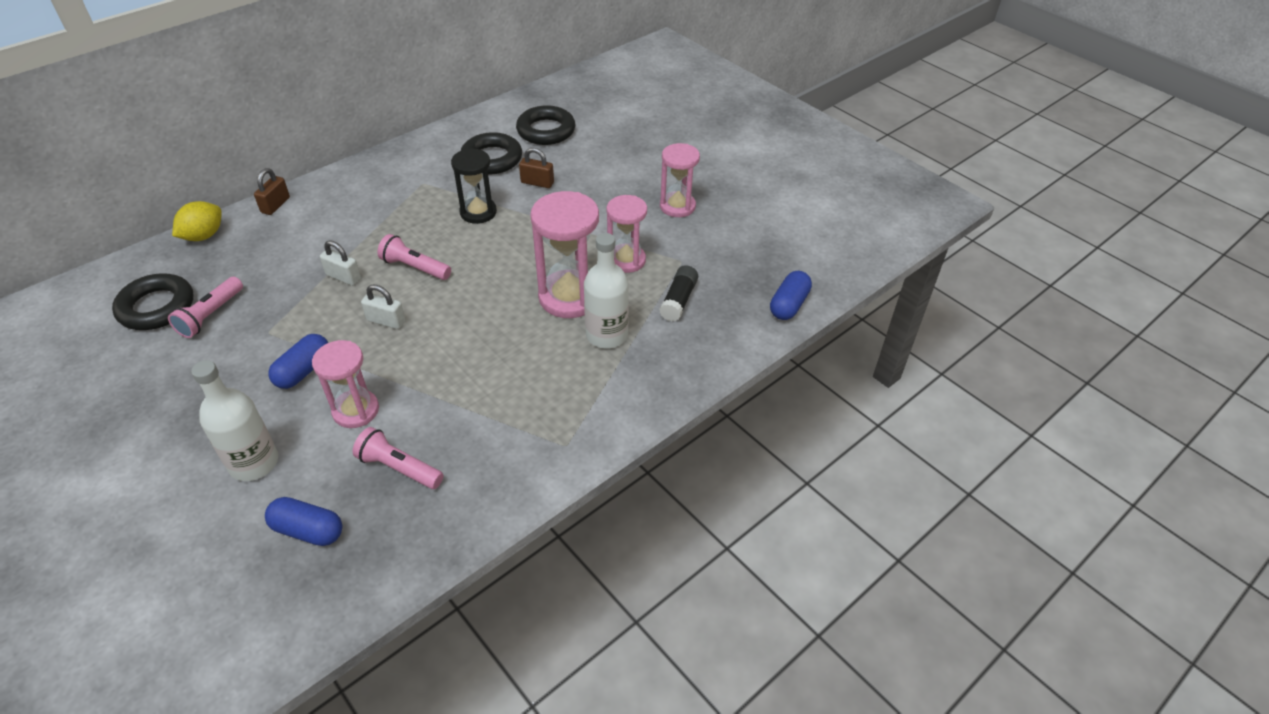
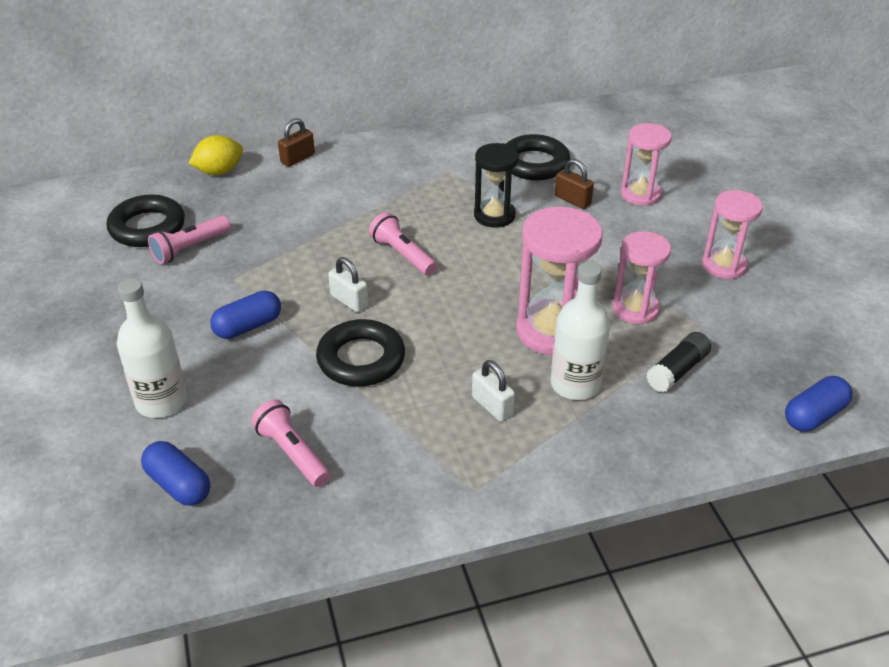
camera: 25 degrees right, 5 degrees down
pink hourglass [312,340,379,428] -> pink hourglass moved to [621,123,672,206]
white padlock [320,240,361,286] -> white padlock moved to [472,360,515,422]
black ring [516,105,575,145] -> black ring moved to [316,319,405,386]

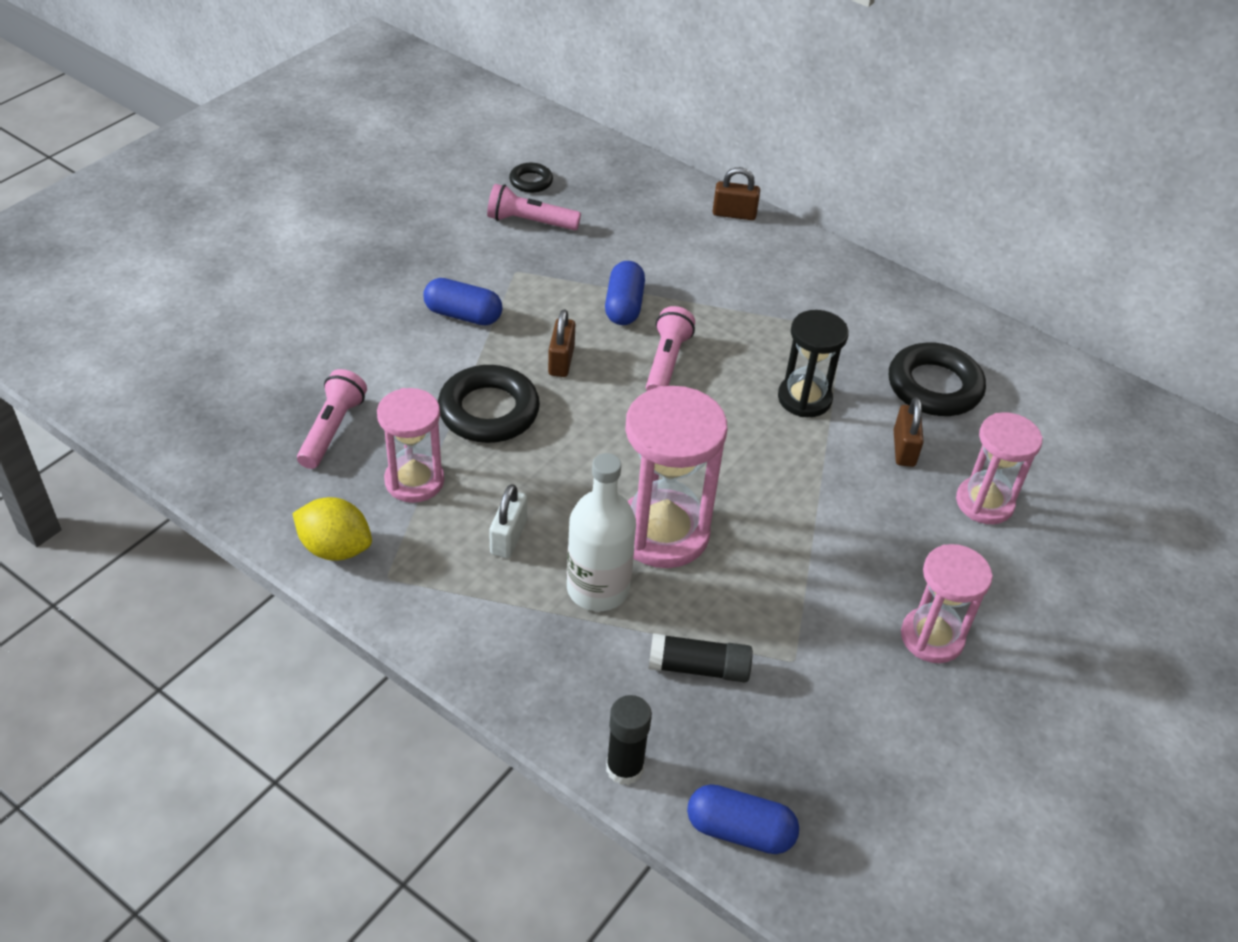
camera: 50 degrees right, 5 degrees up
black ring [106,194,185,247] -> black ring [509,163,553,193], size x0.52
white bottle [117,278,187,418] -> none
blue capsule [141,441,210,506] -> blue capsule moved to [605,261,645,325]
yellow lemon [189,135,243,175] -> yellow lemon moved to [292,497,372,561]
white padlock [328,257,369,312] -> brown padlock [548,309,575,377]
pink hourglass [613,231,671,324] -> pink hourglass moved to [377,388,444,503]
none -> black glue stick [606,695,652,785]

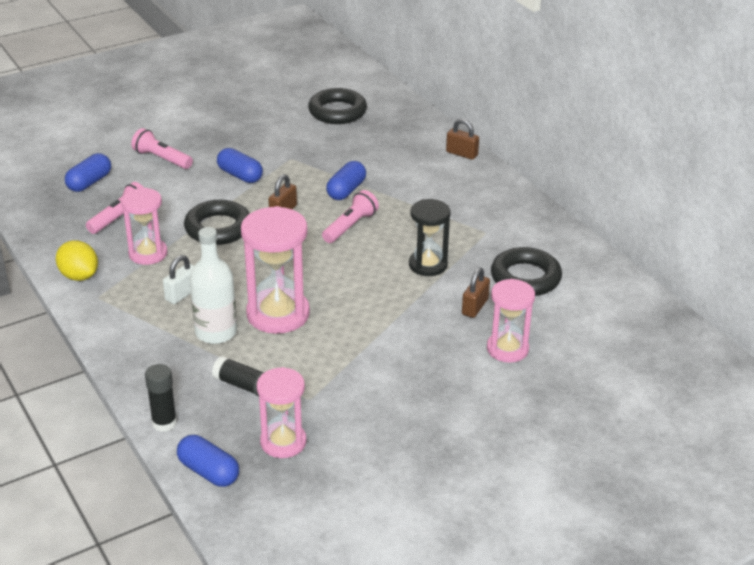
camera: 25 degrees right, 10 degrees down
pink flashlight [487,184,581,230] -> pink flashlight moved to [131,128,193,169]
black ring [509,163,553,193] -> black ring [308,88,367,124], size x1.93
pink hourglass [901,544,993,663] -> pink hourglass moved to [257,367,307,458]
none -> blue capsule [65,153,111,192]

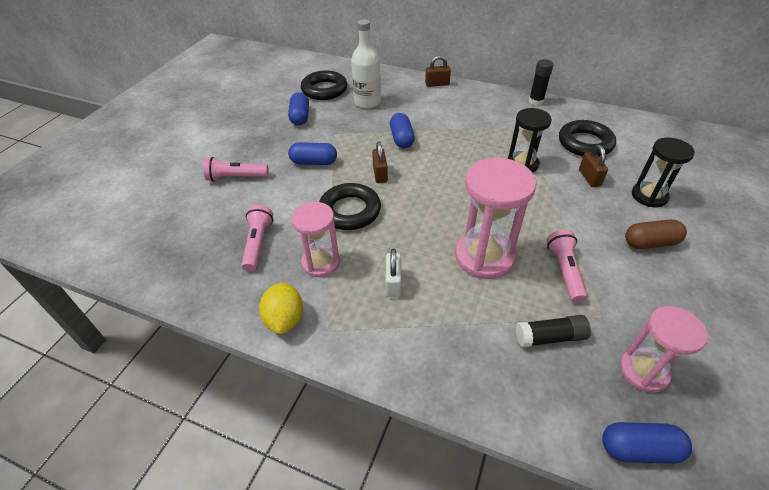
camera: 35 degrees left, 10 degrees up
yellow lemon [56,240,98,281] -> yellow lemon turned 75 degrees clockwise [259,282,303,334]
blue capsule [65,153,111,192] -> blue capsule moved to [288,92,309,125]
black glue stick [145,364,177,432] -> black glue stick moved to [529,59,554,105]
white bottle [190,227,237,344] -> white bottle moved to [351,19,381,109]
pink flashlight [322,190,379,243] -> pink flashlight moved to [547,230,587,303]
pink hourglass [487,279,535,363] -> black hourglass [632,137,695,207]
none -> brown capsule [625,219,687,249]

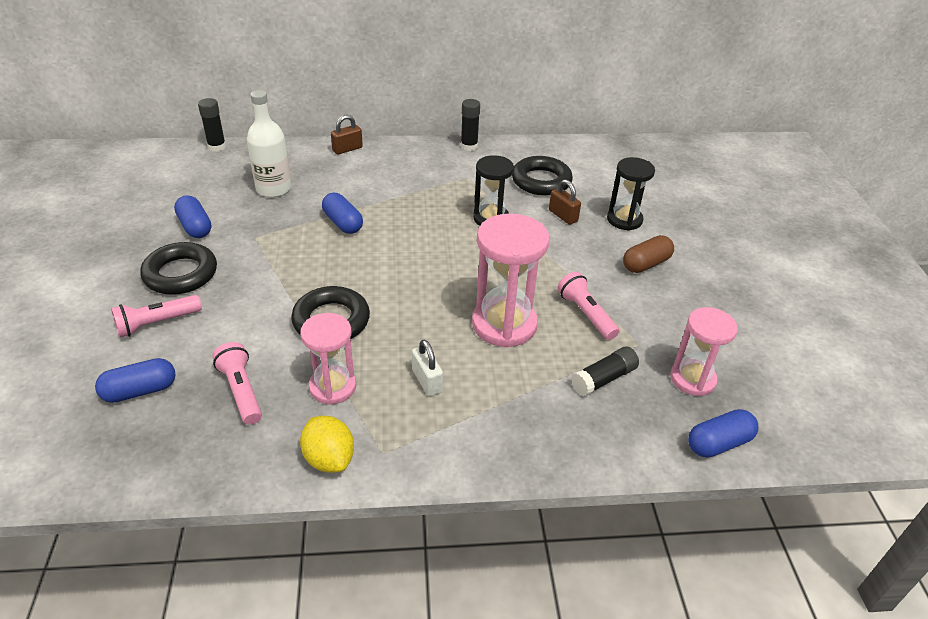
camera: 30 degrees left, 5 degrees down
blue capsule [288,142,337,165] -> blue capsule moved to [95,358,175,403]
black ring [301,70,347,100] -> black ring moved to [140,242,217,295]
brown padlock [372,142,388,183] -> none
none -> black glue stick [198,98,226,152]

